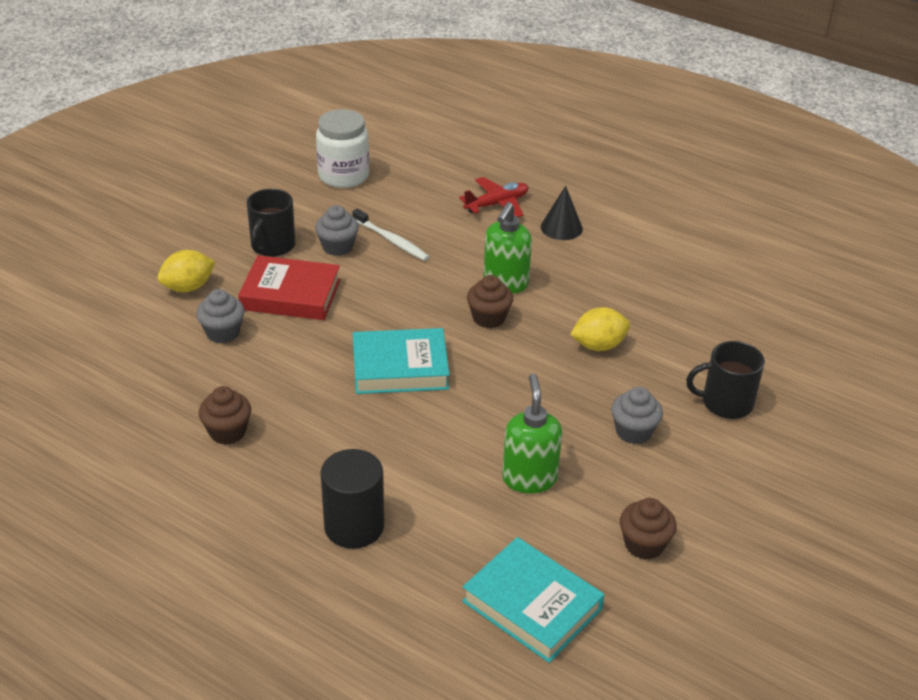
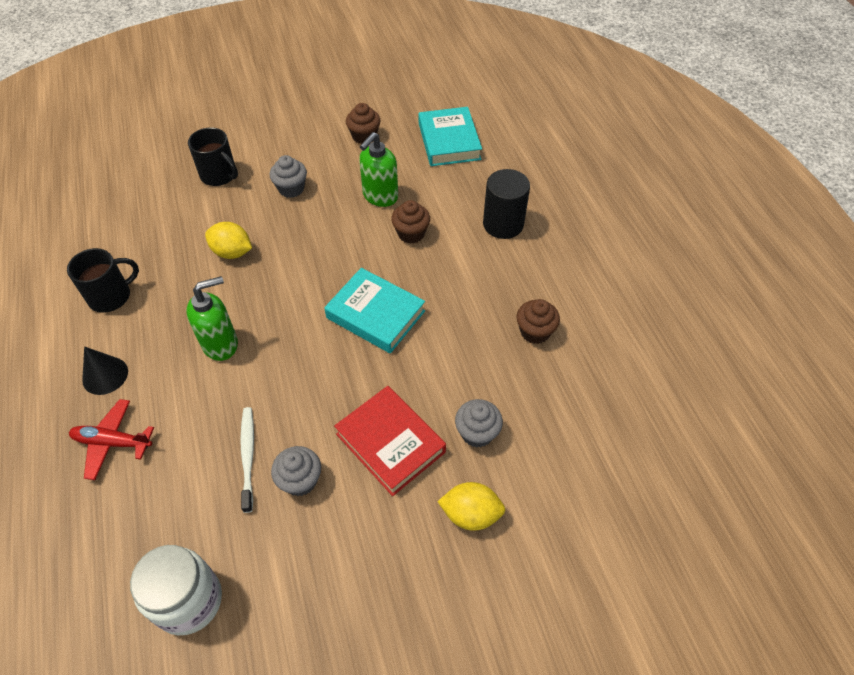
camera: 140 degrees left, 15 degrees up
black mug [247,189,296,257] -> black mug moved to [67,248,139,313]
brown cupcake [467,275,513,328] -> brown cupcake moved to [391,200,430,244]

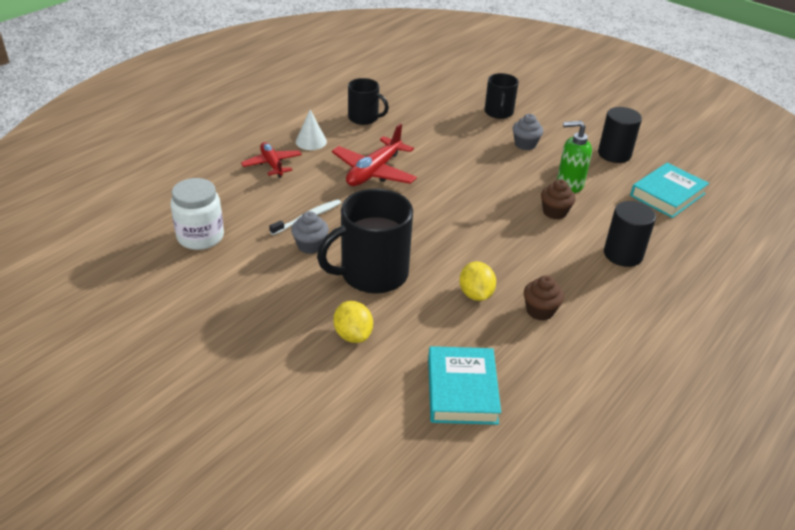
camera: 55 degrees right, 15 degrees down
black cone [82,346,128,395] -> white cone [296,110,327,150]
green soap dispenser [186,276,238,361] -> red plane [332,124,417,186]
yellow lemon [205,222,252,259] -> yellow lemon moved to [459,262,496,301]
turquoise book [324,268,425,353] -> turquoise book moved to [428,346,501,425]
red book [334,386,446,496] -> black mug [317,189,413,294]
brown cupcake [346,103,381,144] -> black cylinder [598,107,642,163]
grey cupcake [455,399,503,448] -> none

